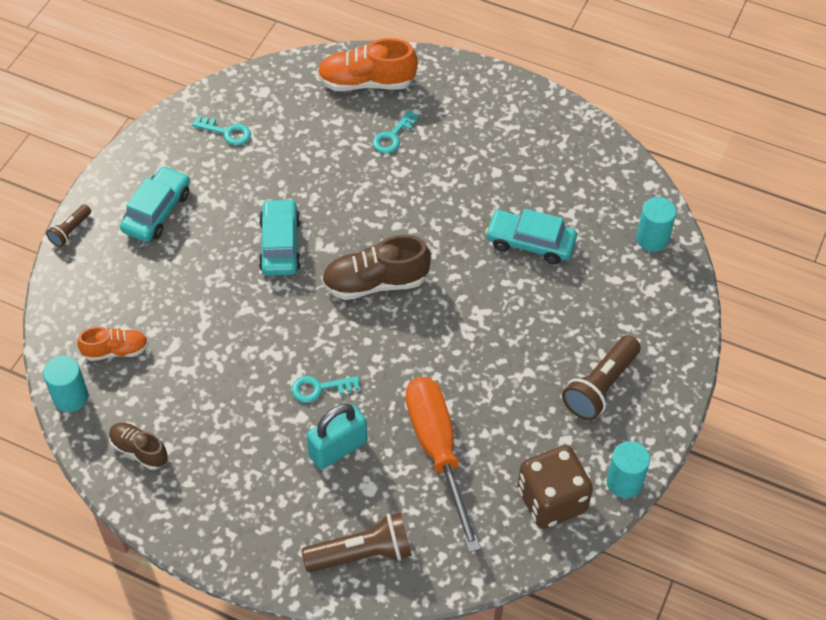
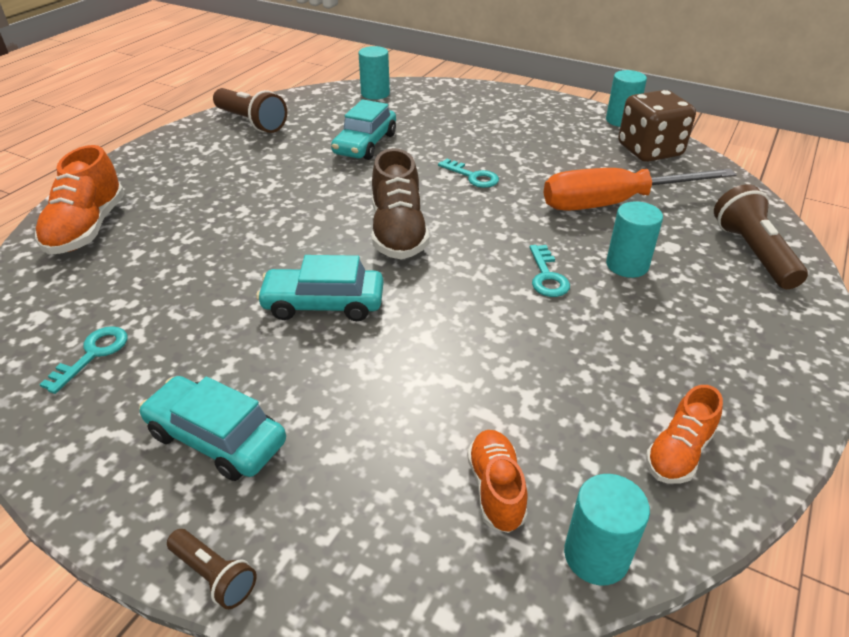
camera: 85 degrees left, 15 degrees down
brown shoe [109,423,168,470] -> orange shoe [646,385,723,484]
turquoise padlock [307,404,367,470] -> turquoise cylinder [606,201,663,278]
turquoise key [373,110,419,153] -> turquoise key moved to [438,159,499,188]
brown flashlight [562,335,641,420] -> brown flashlight moved to [213,88,287,133]

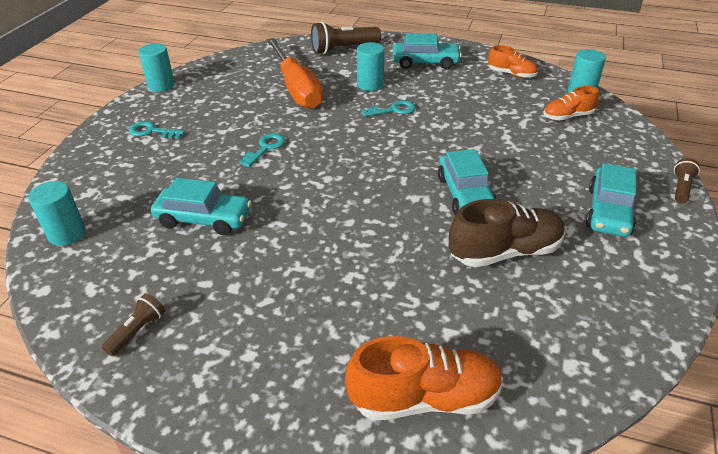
camera: 100 degrees left, 0 degrees up
turquoise key [39,326,127,394] -> turquoise key moved to [129,121,185,139]
brown flashlight [213,88,287,133] -> brown flashlight [102,293,165,356], size x0.54
brown shoe [372,148,429,259] -> brown shoe moved to [449,199,565,267]
brown dice [618,90,696,162] -> none
none -> turquoise car [393,33,462,69]

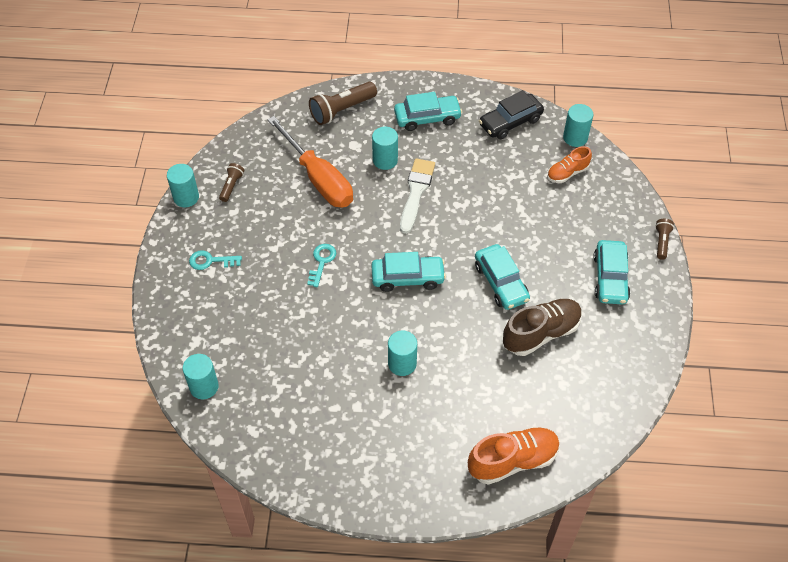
camera: 15 degrees left, 15 degrees up
brown flashlight [102,293,165,356] -> brown flashlight moved to [219,163,244,202]
turquoise car [151,178,252,235] -> turquoise car moved to [372,252,446,292]
turquoise key [361,100,416,117] -> white brush [400,158,435,234]
orange shoe [488,45,538,78] -> black car [479,90,544,139]
none -> turquoise cylinder [388,330,417,376]

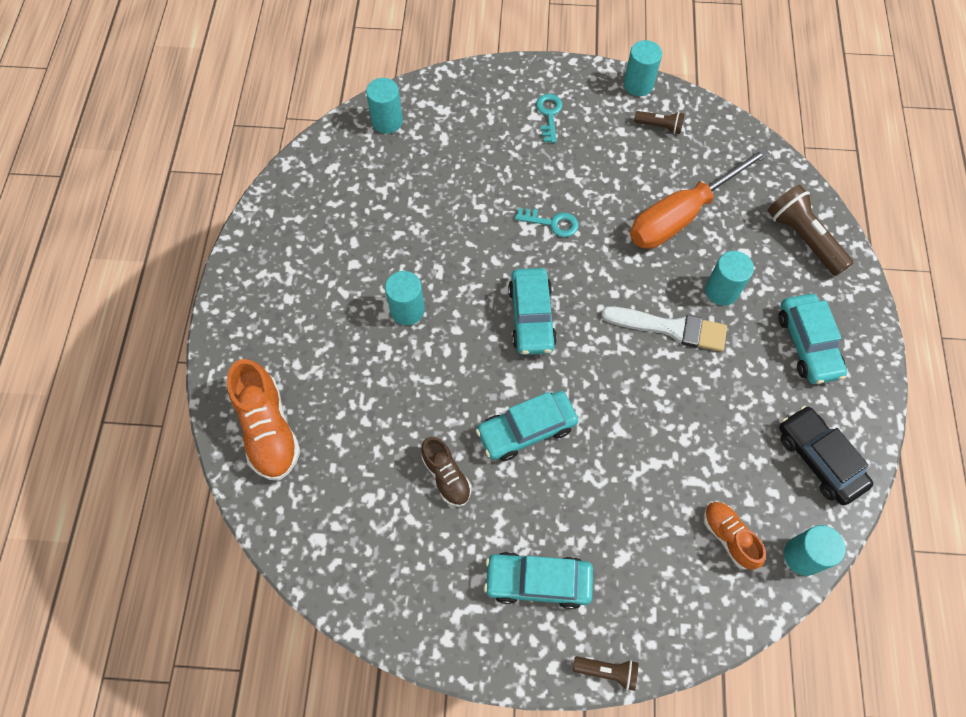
camera: 90 degrees right, 10 degrees up
brown shoe [503,299,582,356] -> brown shoe [421,437,472,507], size x0.60

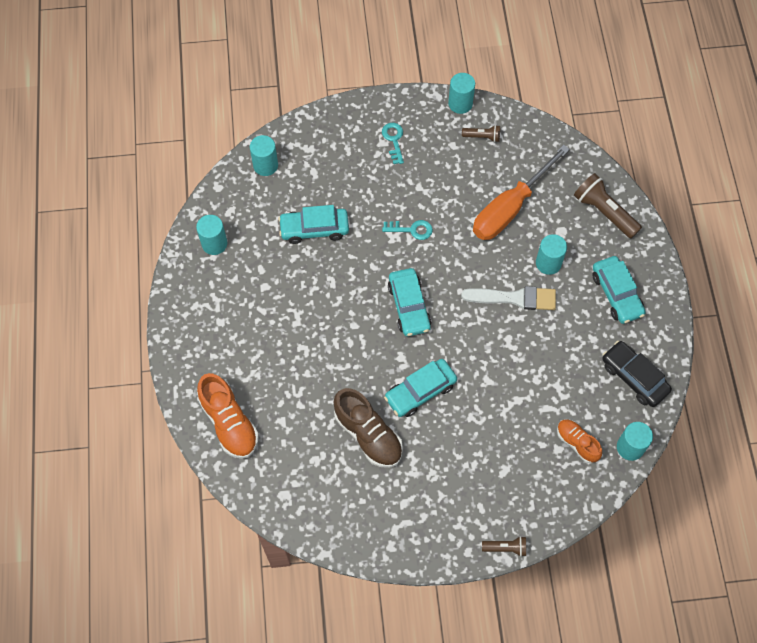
camera: 10 degrees left, 0 degrees up
turquoise cylinder [385,271,425,325] -> turquoise cylinder moved to [196,215,227,255]
brown shoe [421,437,472,507] -> brown shoe [334,388,403,468], size x1.66
turquoise car [484,552,593,609] -> turquoise car moved to [278,205,349,244]

